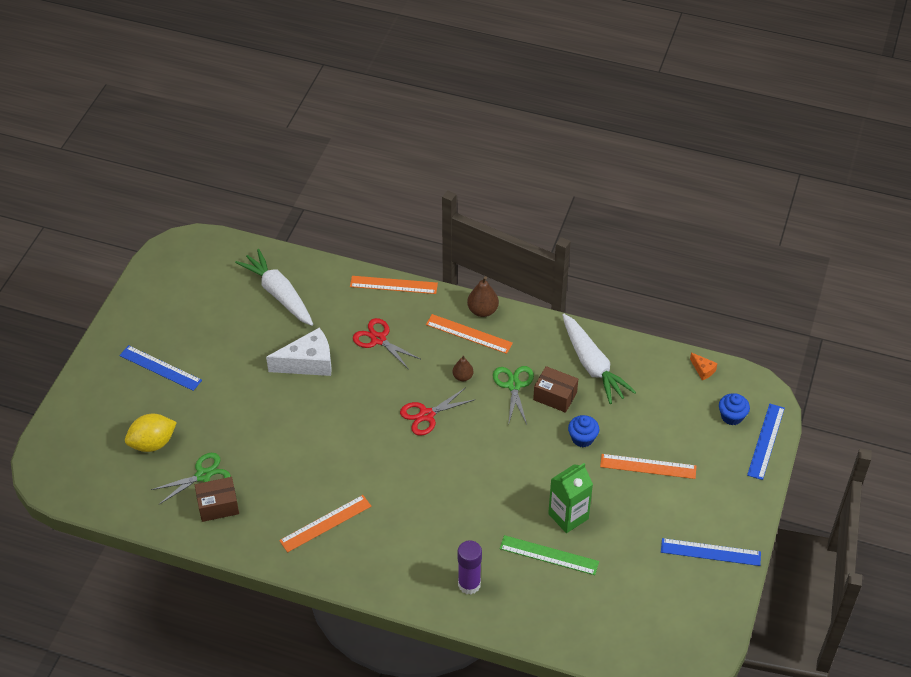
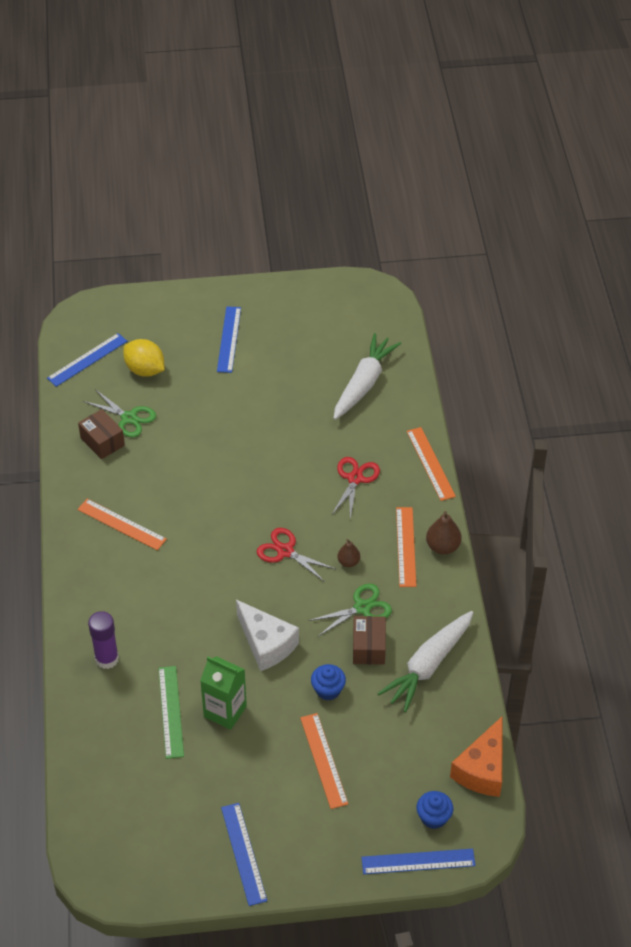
camera: 65 degrees right, 0 degrees up
white cheese [266,328,332,376] -> white cheese moved to [236,600,299,671]
orange cheese [690,352,718,380] -> orange cheese [450,717,502,797], size x2.20
none -> blue ruler [47,333,127,387]

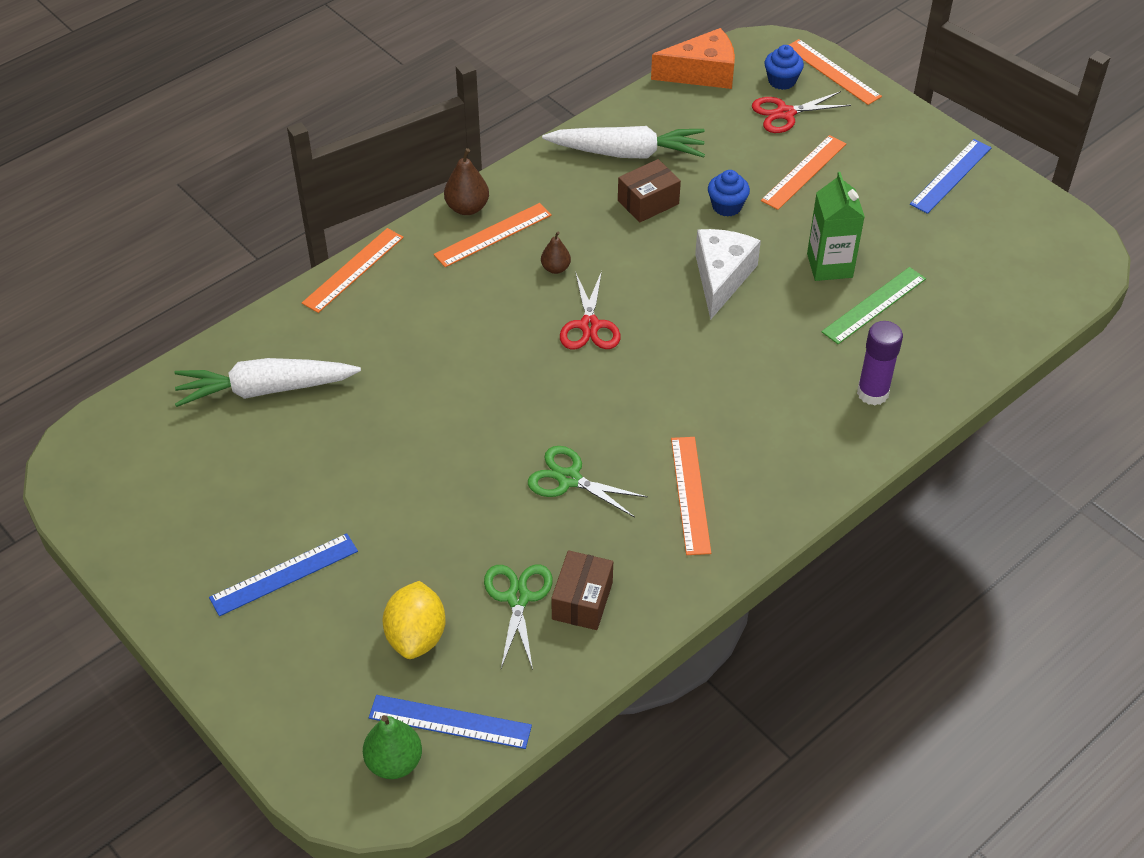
camera: 125 degrees left, 0 degrees up
green scissors [308,584,392,636] -> green scissors moved to [528,446,648,518]
red scissors [332,457,380,519] -> red scissors moved to [752,91,851,133]
blue ruler [361,849,476,874] -> orange ruler [789,39,882,105]
none -> green pear [363,715,422,779]

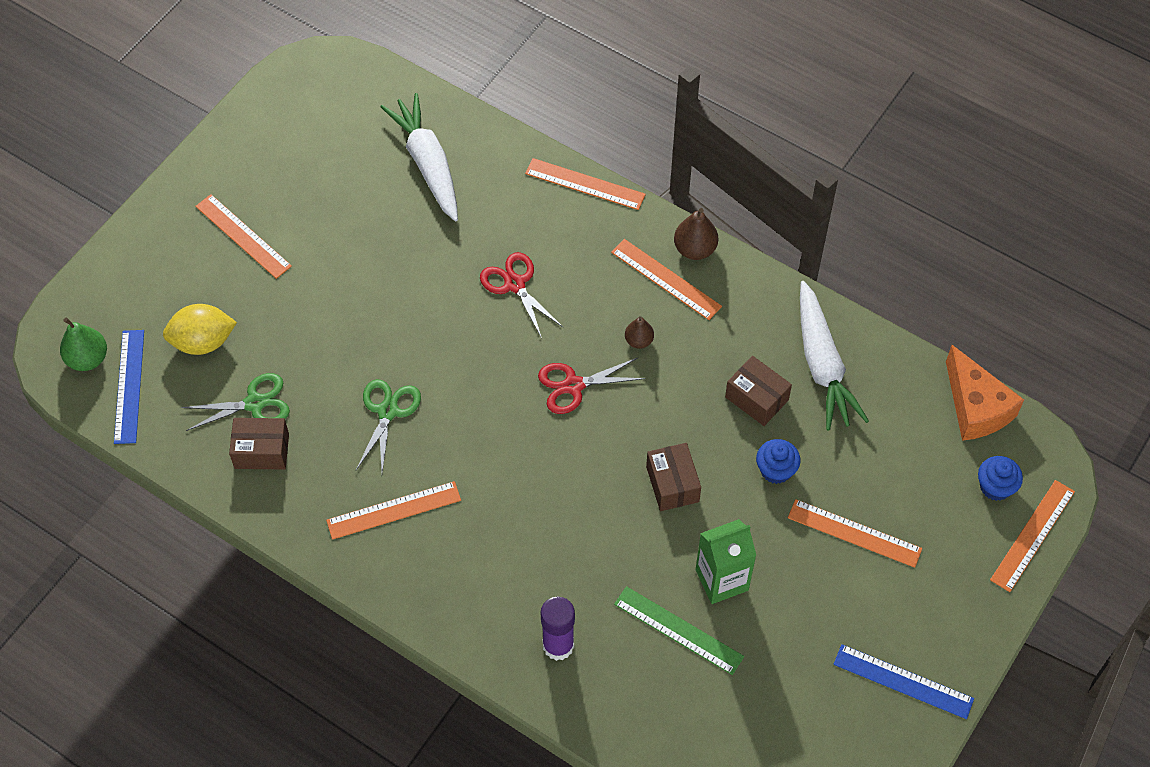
camera: 75 degrees right, 10 degrees up
blue ruler [209,533,358,616] -> orange ruler [195,194,292,279]
white cheese [695,229,761,320] -> brown box [646,443,701,511]
red scissors [752,91,851,133] -> red scissors moved to [480,252,563,338]

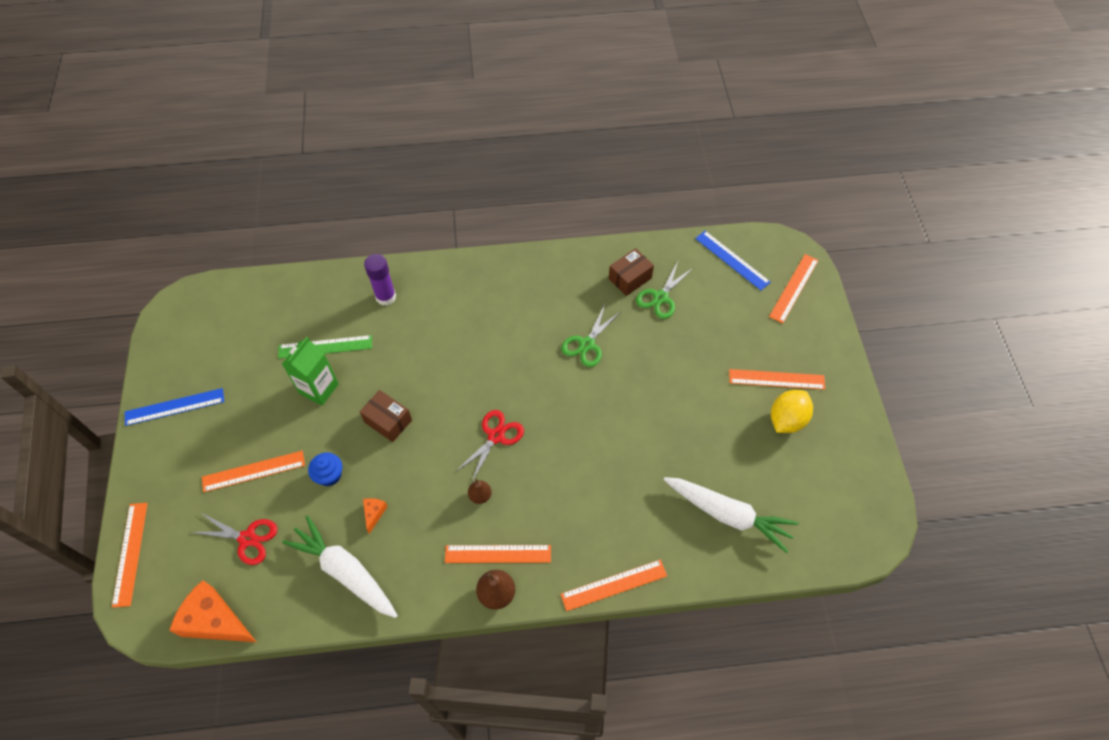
camera: 140 degrees right, 0 degrees up
green pear [60,318,107,371] -> none
yellow lemon [163,304,237,355] -> yellow lemon moved to [771,390,813,433]
orange ruler [326,481,461,540] -> orange ruler moved to [769,254,819,323]
green scissors [356,379,421,472] -> green scissors turned 60 degrees clockwise [561,305,621,367]
red scissors [480,252,563,338] -> red scissors moved to [191,513,277,565]
brown box [725,356,792,426] -> orange cheese [363,498,388,534]
blue cupcake [978,456,1023,501] -> none

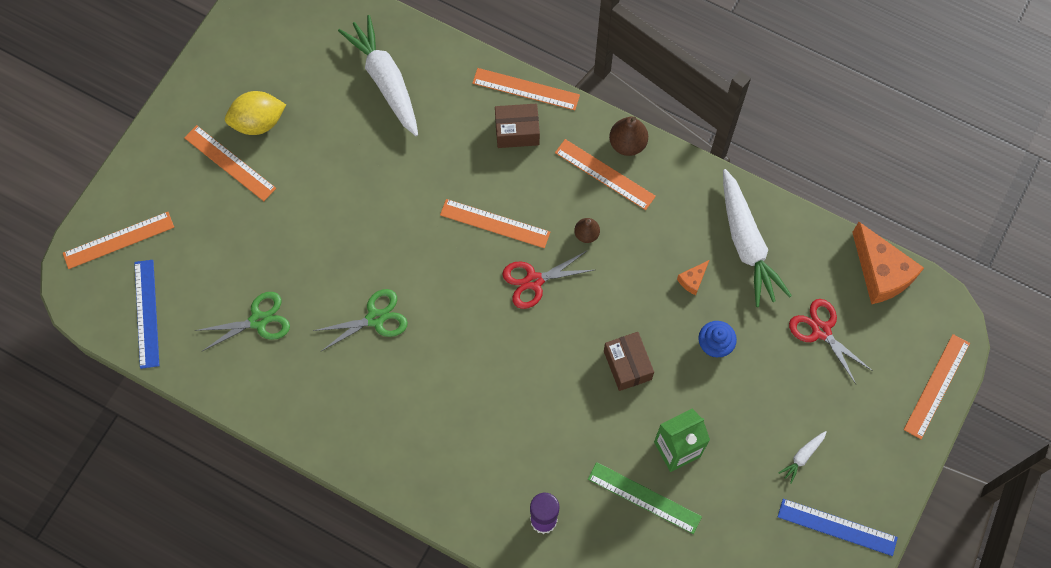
camera: 145 degrees left, 10 degrees up
orange ruler [202,451,305,492] -> orange ruler moved to [440,199,550,248]
brown box [609,248,654,296] -> brown box moved to [495,103,540,148]
none -> white carrot [779,431,826,484]

